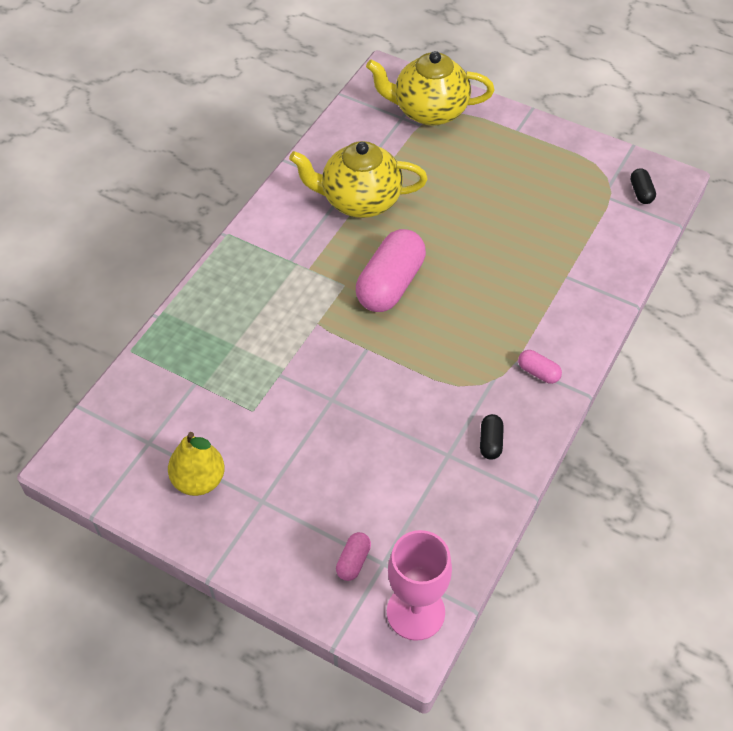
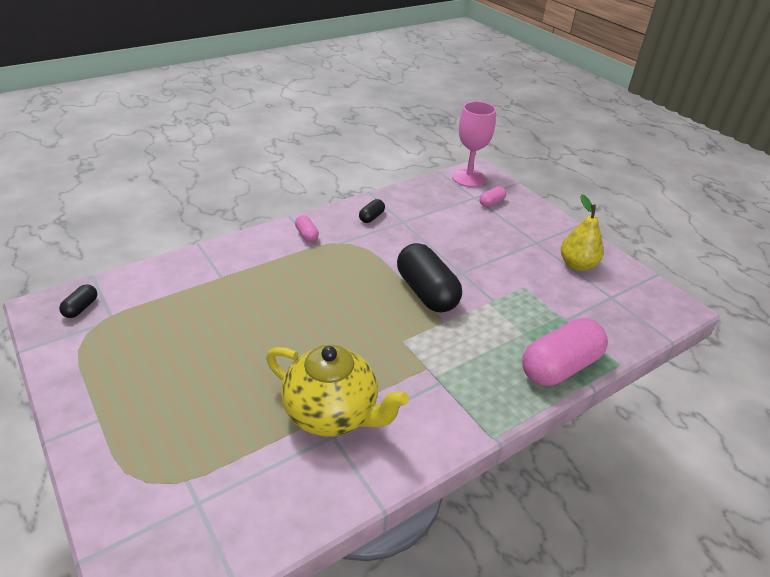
camera: 155 degrees left, 15 degrees down
pink capsule [356,229,426,312] -> pink capsule moved to [522,318,608,386]
yellow teapot [366,51,494,126] -> none
none -> black capsule [397,243,462,313]

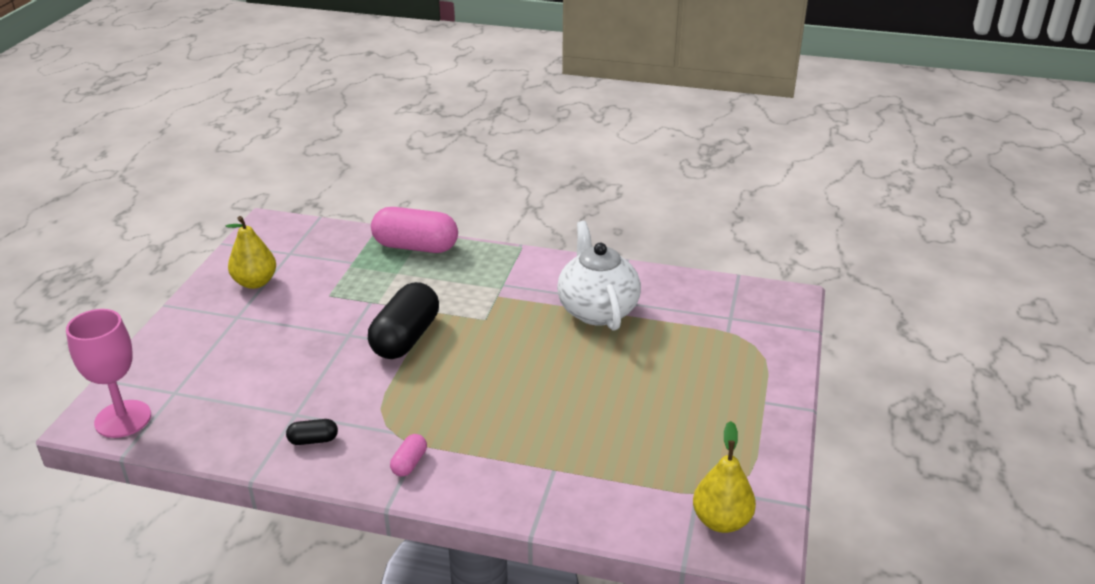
camera: 130 degrees left, 5 degrees down
black capsule [59,284,97,318] -> yellow pear [693,421,756,533]
yellow teapot [266,345,409,437] -> white teapot [557,221,641,331]
pink capsule [479,186,506,207] -> none

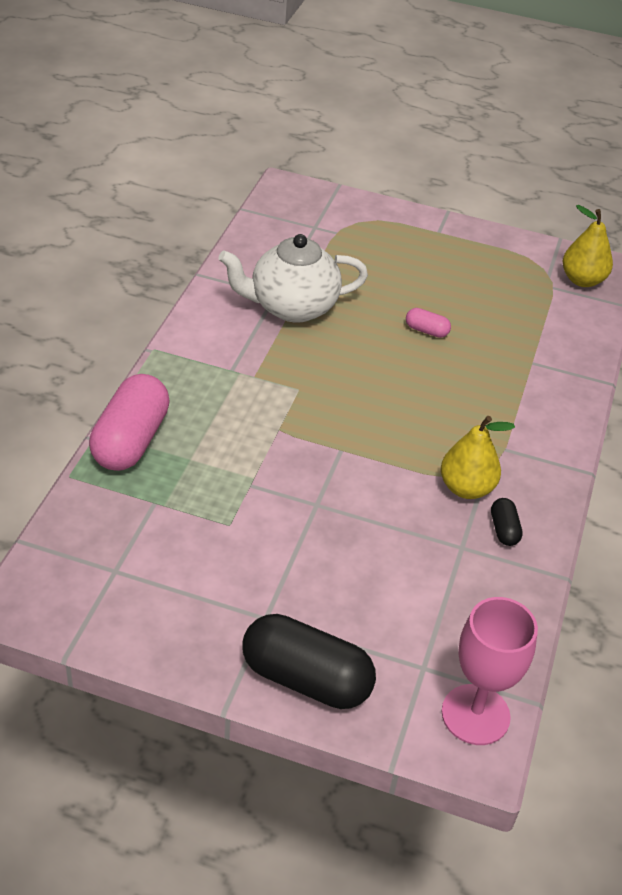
camera: 90 degrees left, 10 degrees up
yellow pear [226,216,276,289] -> yellow pear moved to [441,416,515,499]
black capsule [368,282,439,359] -> black capsule moved to [243,614,376,709]
pink capsule [390,434,427,477] -> pink capsule moved to [406,308,451,338]

